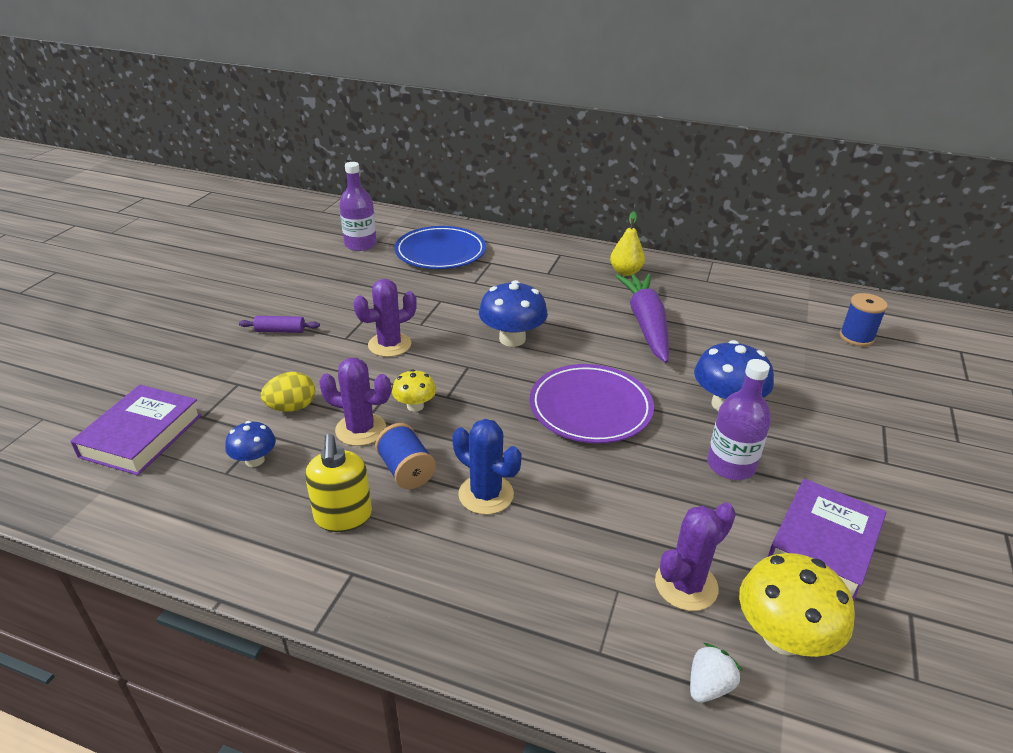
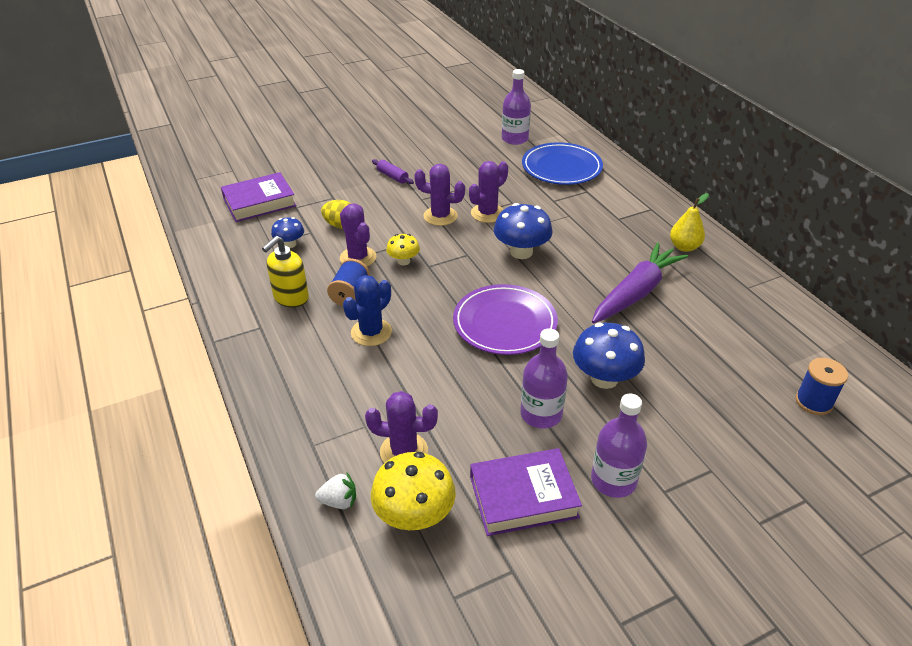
camera: 45 degrees right, 5 degrees up
blue cactus [452,419,522,515] -> blue cactus turned 45 degrees clockwise [343,275,392,346]
none -> purple cactus [469,161,508,223]
none -> purple bottle [591,394,647,498]

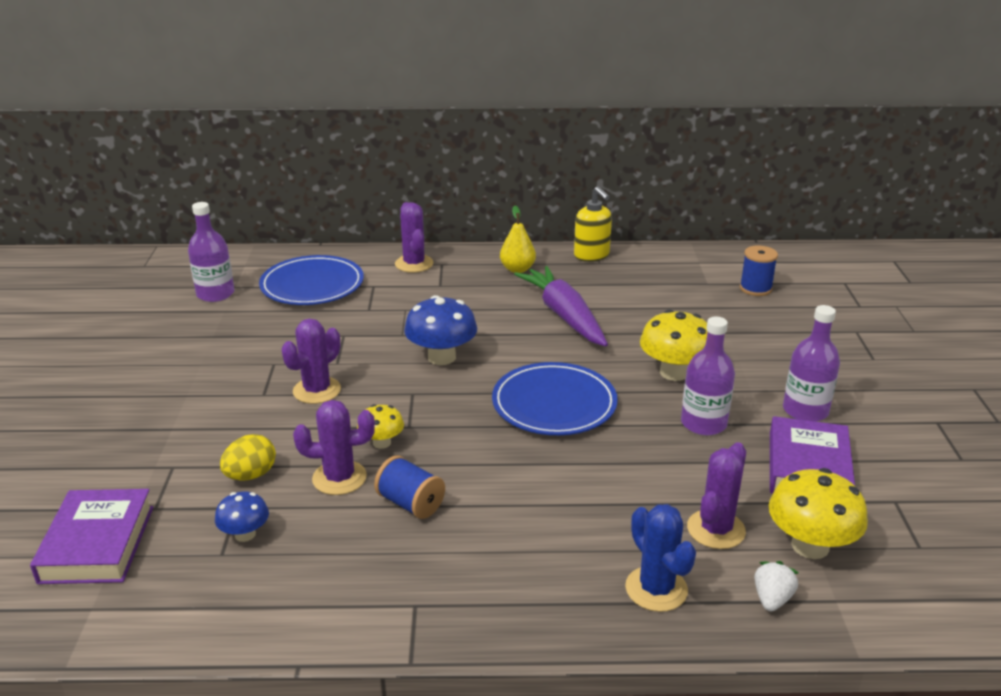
camera: 65 degrees left, 10 degrees down
yellow soap dispenser [262,236,309,307] -> yellow soap dispenser moved to [574,186,612,262]
blue cactus [343,275,392,346] -> blue cactus moved to [625,504,696,612]
purple rolling pin [372,159,414,184] -> none
purple plate [453,284,558,355] -> blue plate [492,362,618,435]
purple cactus [469,161,508,223] -> purple cactus moved to [395,202,434,273]
blue mushroom [573,323,645,389] -> yellow mushroom [640,310,708,381]

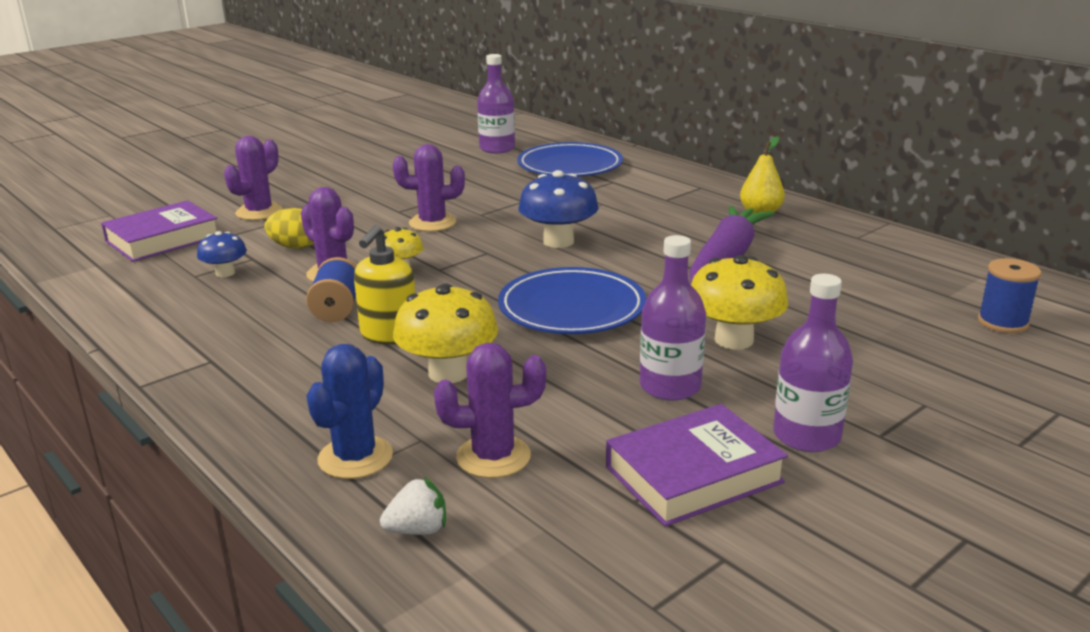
camera: 50 degrees right, 5 degrees down
purple cactus [395,202,434,273] -> purple cactus moved to [224,136,283,220]
yellow soap dispenser [574,186,612,262] -> yellow soap dispenser moved to [354,225,415,345]
yellow mushroom [769,468,868,559] -> yellow mushroom moved to [393,283,498,383]

